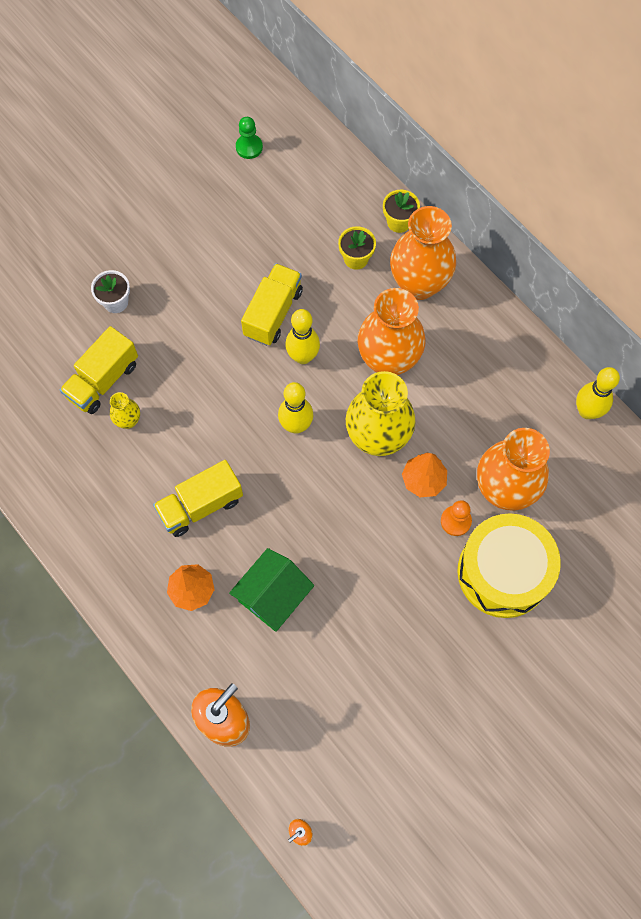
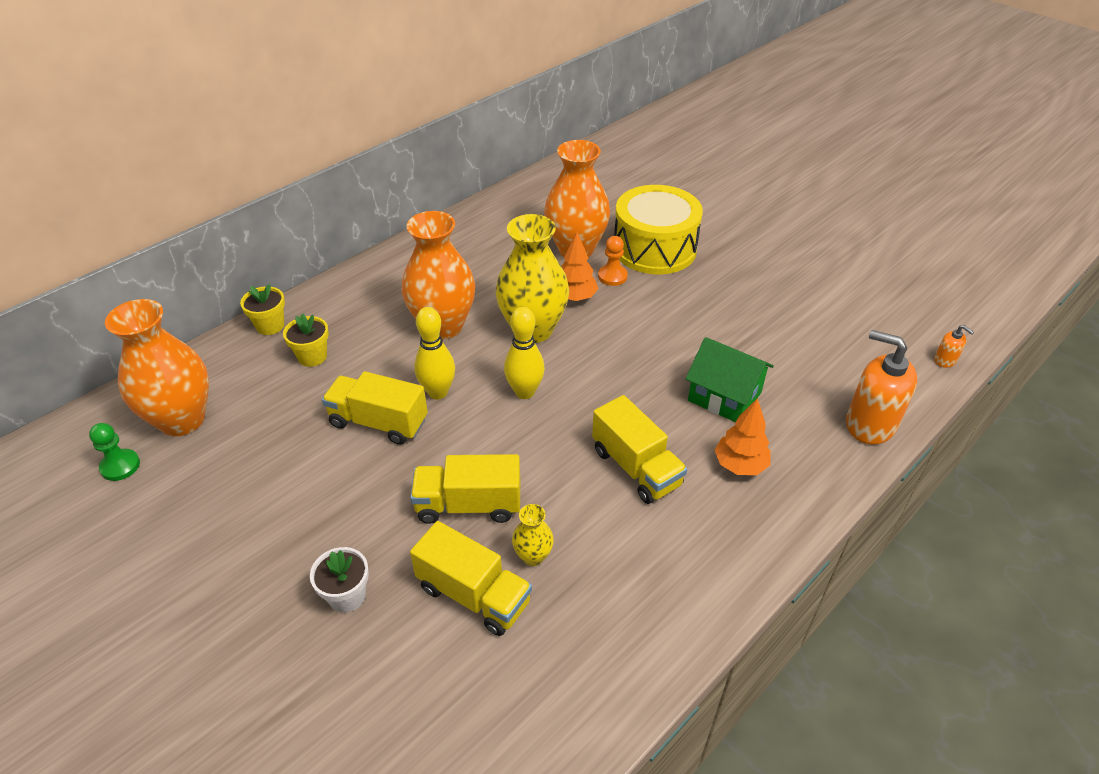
camera: 95 degrees left, 25 degrees down
orange vase [390,206,456,300] -> orange vase moved to [105,299,209,436]
yellow bowling pin [576,367,620,419] -> none
none -> yellow truck [410,454,520,524]

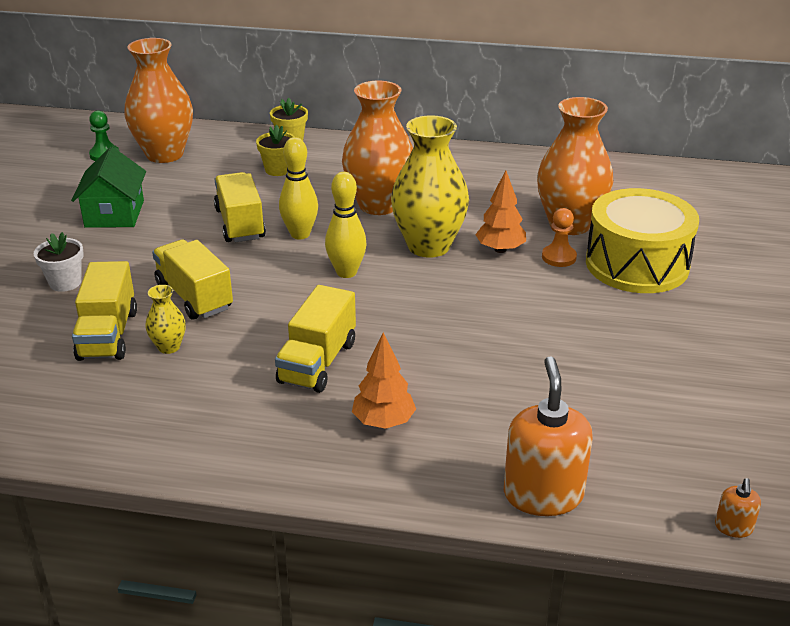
camera: 55 degrees right, 10 degrees down
green house [686,337,774,422] -> green house moved to [71,147,146,228]

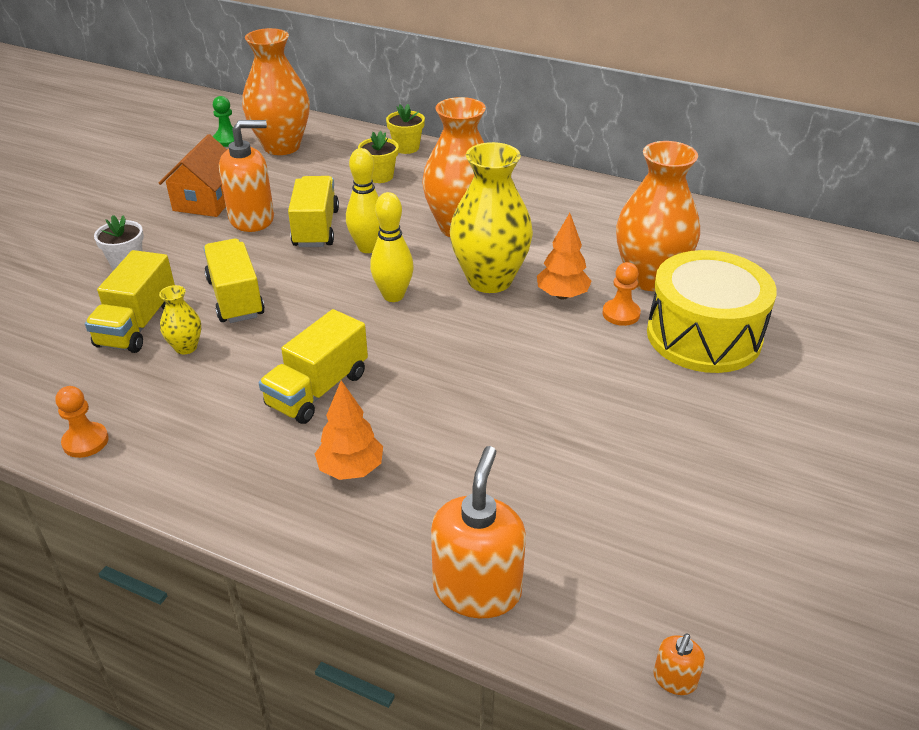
camera: 15 degrees right, 5 degrees up
green house [71,147,146,228] -> orange house [159,134,227,217]
none -> orange pawn [55,386,109,458]
none -> orange soap dispenser [219,120,274,232]

